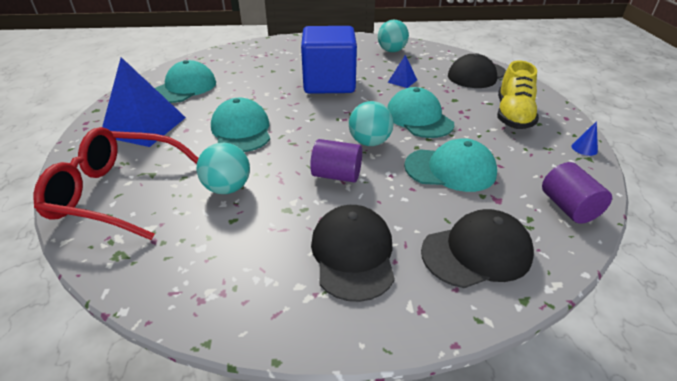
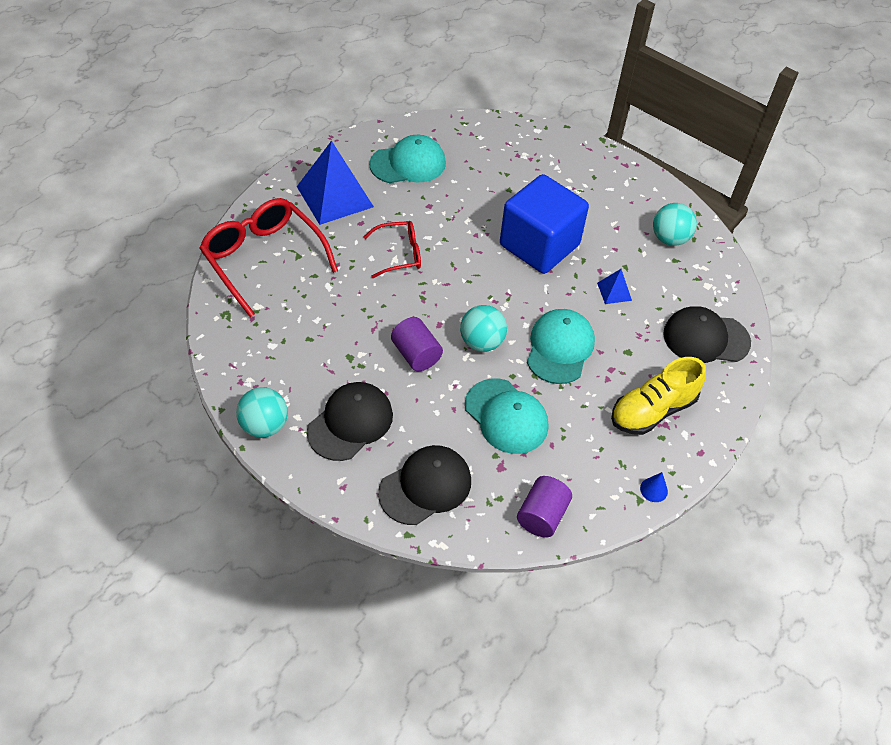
camera: 40 degrees right, 15 degrees up
turquoise ball [197,143,250,194] -> turquoise ball moved to [236,387,288,438]
turquoise cap [211,98,270,152] -> red glasses [364,221,421,278]
black cap [421,209,534,288] -> black cap turned 60 degrees counterclockwise [378,445,471,525]

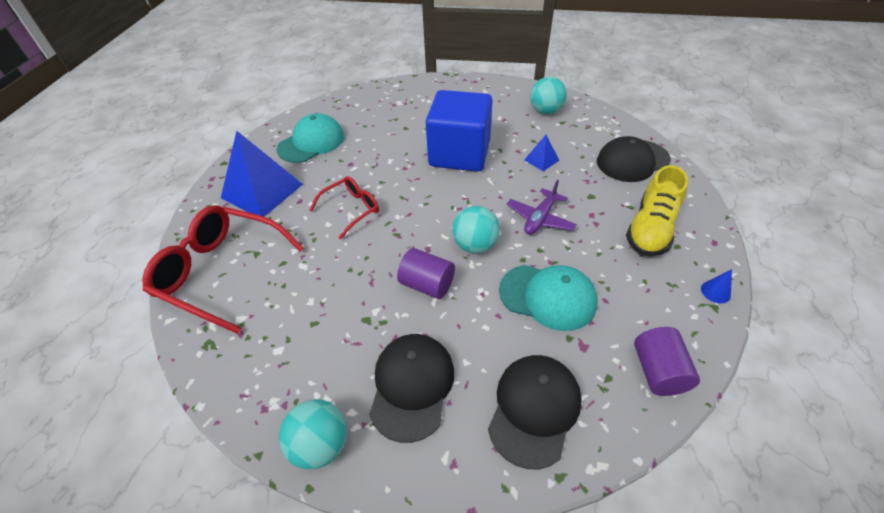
camera: 25 degrees left, 5 degrees down
turquoise cap [527,309,595,384] -> purple plane [506,180,577,235]

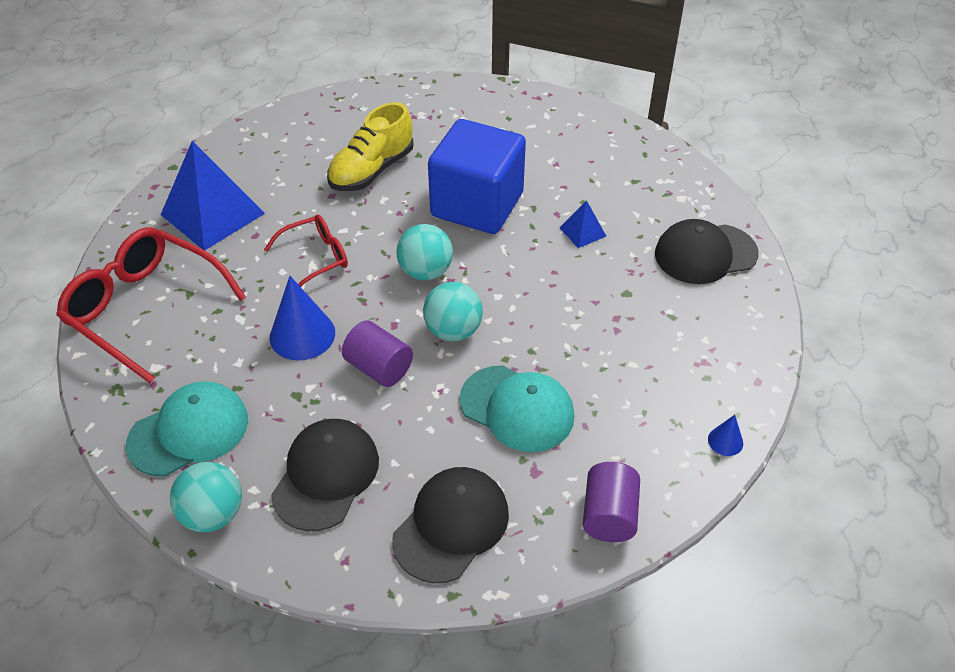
camera: 10 degrees right, 0 degrees up
turquoise cap [276,113,344,163] -> turquoise cap moved to [126,381,248,476]
purple plane [506,180,577,235] -> none
turquoise ball [530,76,567,114] -> turquoise ball moved to [396,224,453,280]
yellow shoe [626,165,688,256] -> yellow shoe moved to [327,102,414,191]
none -> blue cone [270,276,335,361]

